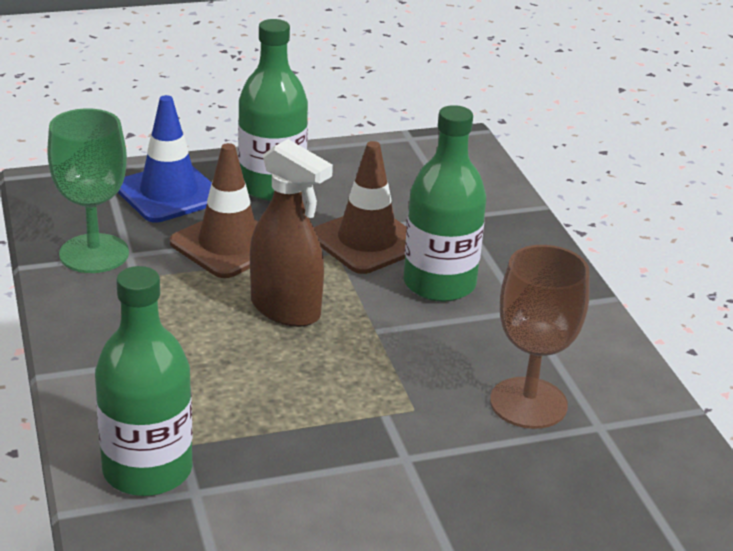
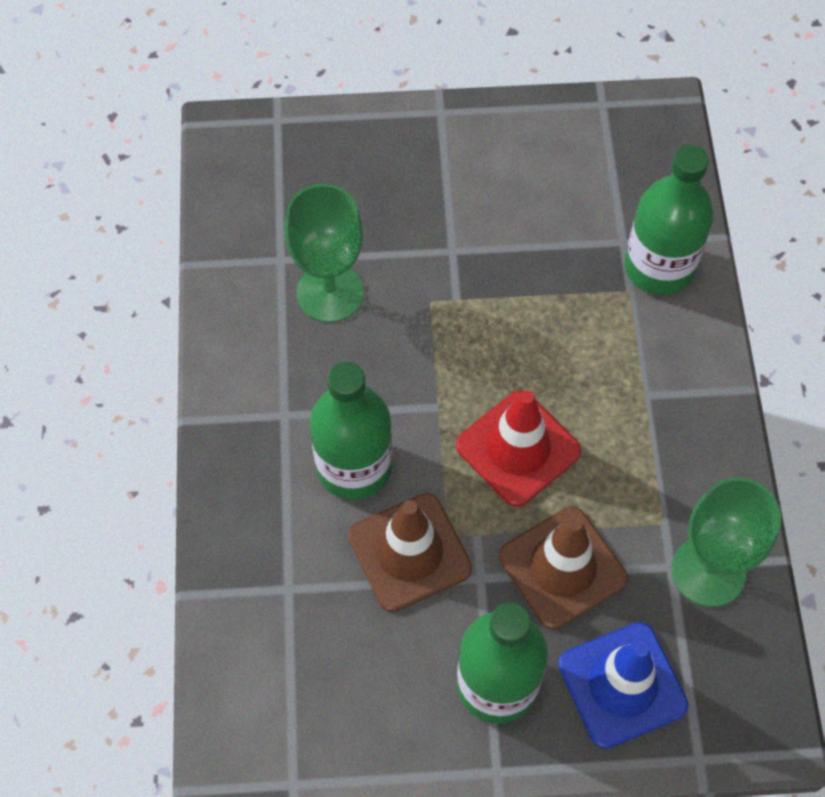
camera: 165 degrees left, 30 degrees up
brown spray bottle [250,139,333,327] -> red traffic cone [456,390,581,507]
brown goblet [490,245,590,429] -> green goblet [285,184,364,323]

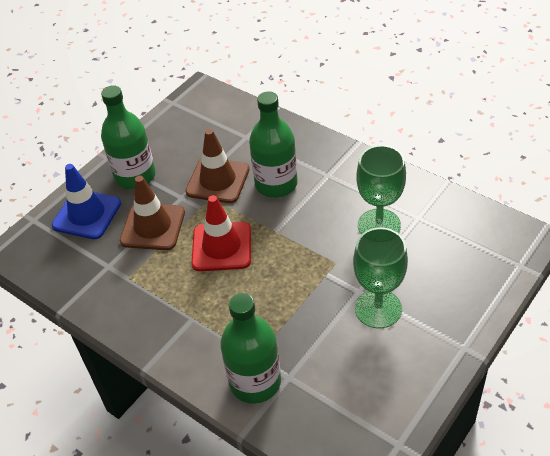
camera: 135 degrees right, 15 degrees down
green goblet [671,477,781,607] -> green goblet moved to [353,227,408,329]

